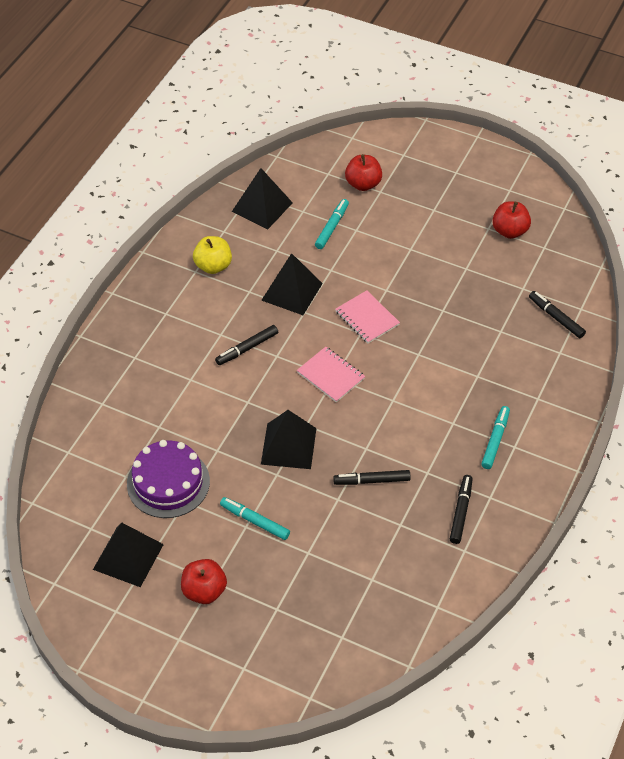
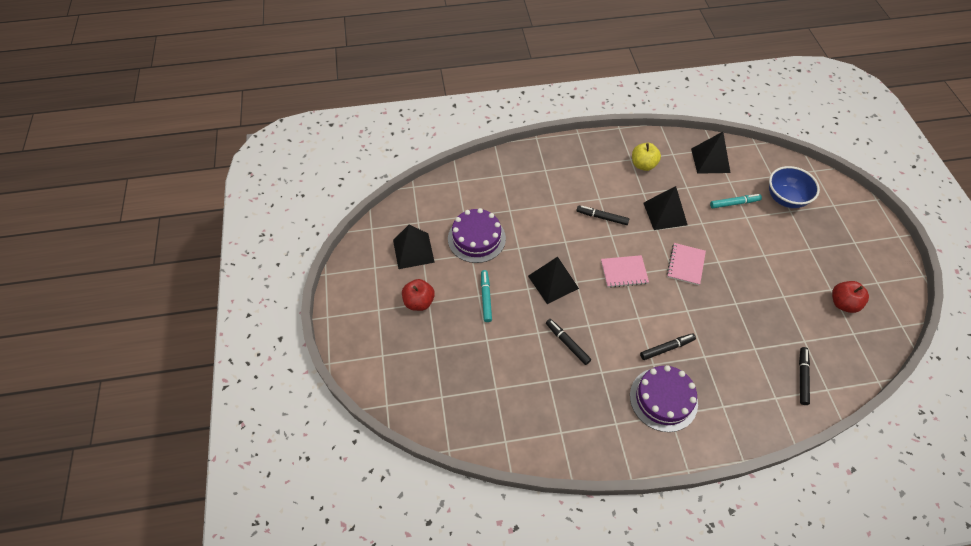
camera: 55 degrees right, 5 degrees up
pink notebook [297,347,365,402] -> pink notebook turned 75 degrees clockwise [601,255,649,288]
red apple [345,154,382,191] -> blue bowl [769,166,820,208]
black marker [450,475,473,544] -> black marker moved to [640,333,696,360]
turquoise marker [481,406,510,469] -> purple cake [630,365,698,432]

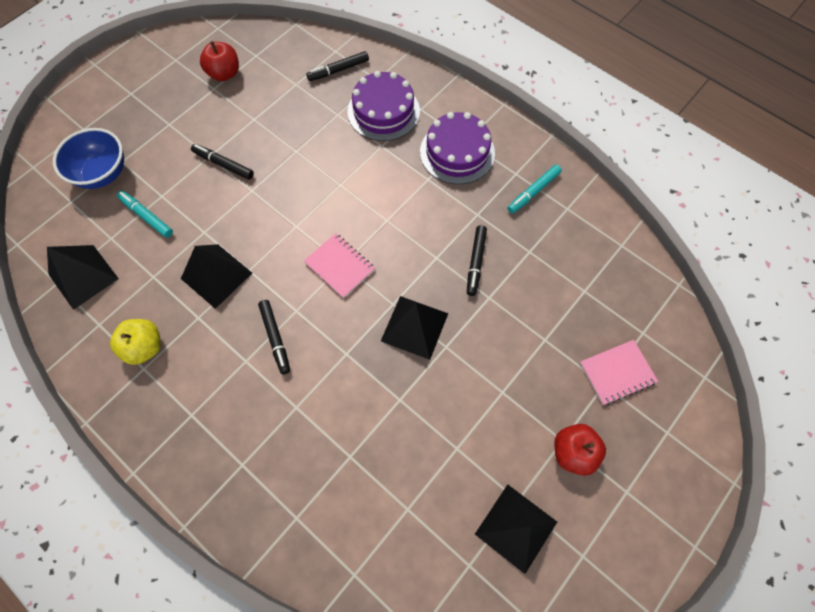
camera: 130 degrees left, 10 degrees up
purple cake [448,208,506,263] -> purple cake moved to [347,71,420,141]
turquoise marker [481,270,492,322] -> turquoise marker moved to [508,165,562,214]
black marker [640,333,696,360] -> black marker moved to [191,144,254,180]
pink notebook [667,243,706,285] -> pink notebook moved to [580,340,658,405]

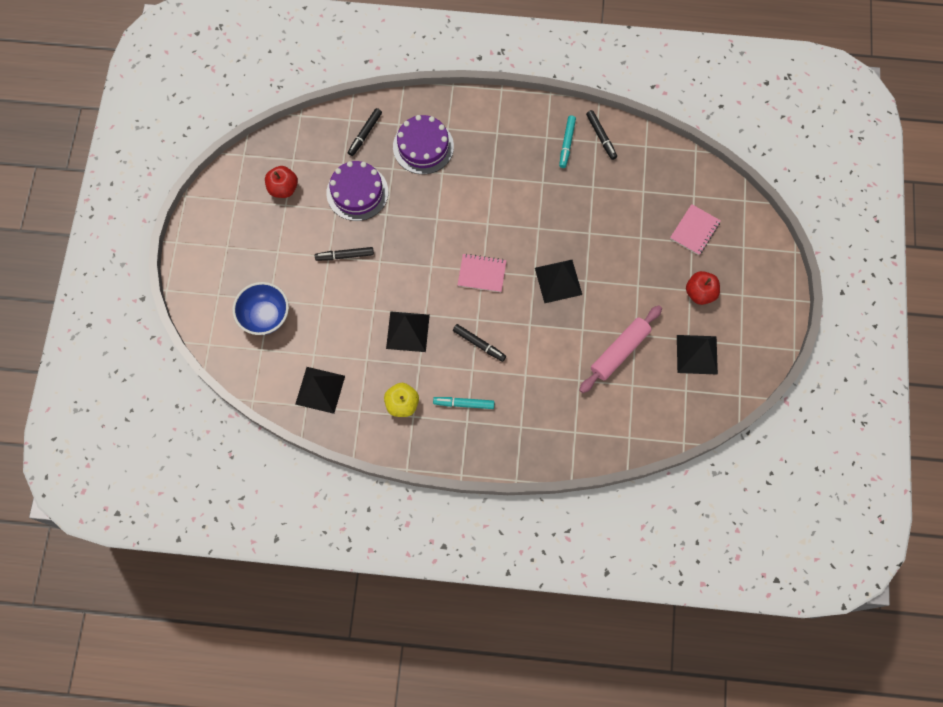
camera: 35 degrees left, 5 degrees up
turquoise marker [117,191,173,238] -> turquoise marker moved to [433,397,495,409]
purple cake [420,112,495,184] -> purple cake moved to [326,161,388,221]
black marker [467,225,487,296] -> black marker moved to [586,110,617,160]
none -> pink rolling pin [579,305,662,393]

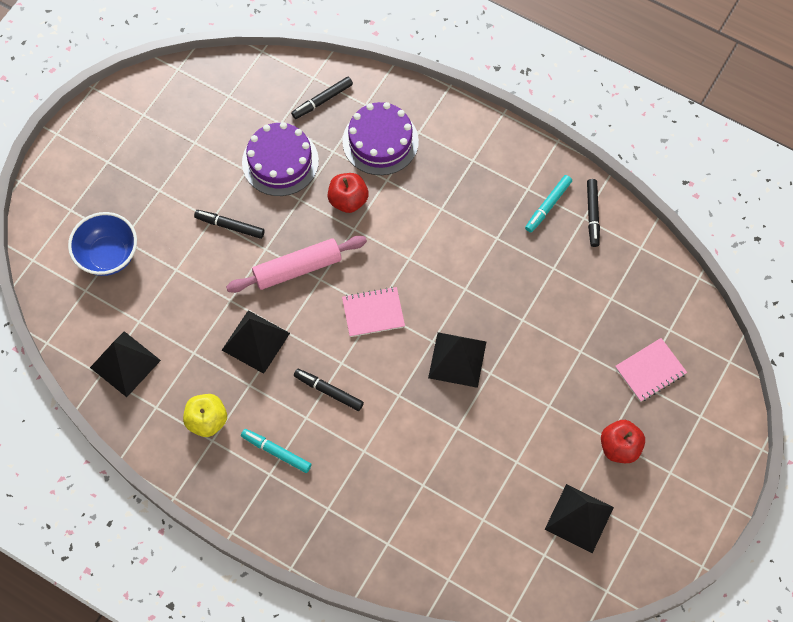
camera: 25 degrees right, 5 degrees down
red apple [265,166,298,198] -> red apple moved to [328,173,369,213]
black marker [453,324,506,362] -> black marker turned 150 degrees clockwise [294,369,364,411]
pink notebook [458,254,507,292] -> pink notebook turned 45 degrees counterclockwise [342,287,405,337]
pink rolling pin [579,305,662,393] -> pink rolling pin moved to [226,236,367,293]

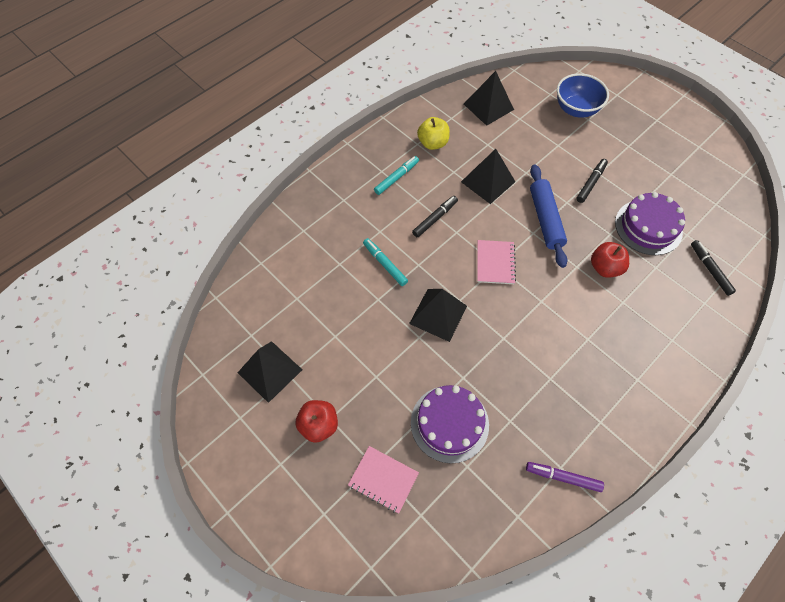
camera: 105 degrees right, 5 degrees down
pink rolling pin [226,236,367,293] -> blue rolling pin [530,164,568,268]
purple cake [342,102,419,175] -> purple cake moved to [411,385,489,464]
turquoise marker [525,175,572,233] -> turquoise marker moved to [363,238,408,286]
black marker [587,179,600,247] -> purple marker [526,462,604,492]
pink notebook [615,338,687,402] -> pink notebook turned 45 degrees counterclockwise [348,446,419,514]

